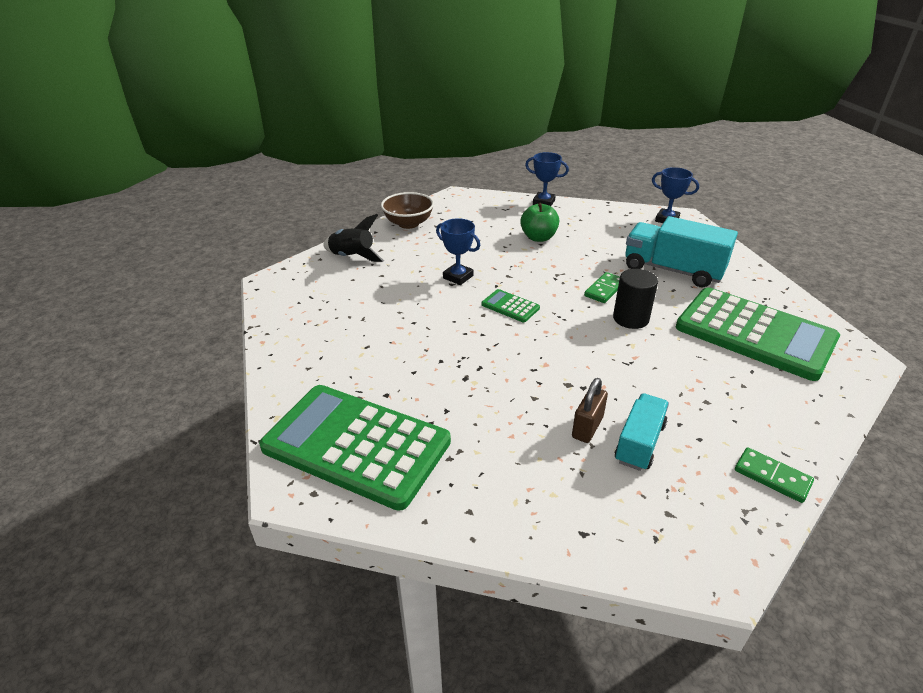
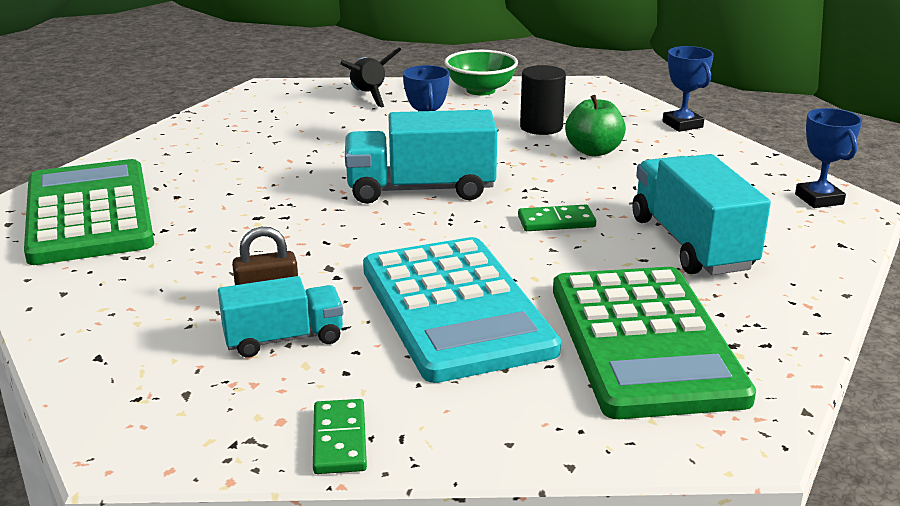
camera: 45 degrees right, 10 degrees down
brown bowl [381,192,434,229] -> green bowl [445,50,518,95]
green calculator [482,289,540,322] -> turquoise truck [345,110,497,204]
black cylinder [613,269,658,329] -> black cylinder moved to [520,65,566,135]
none -> turquoise calculator [363,237,561,383]

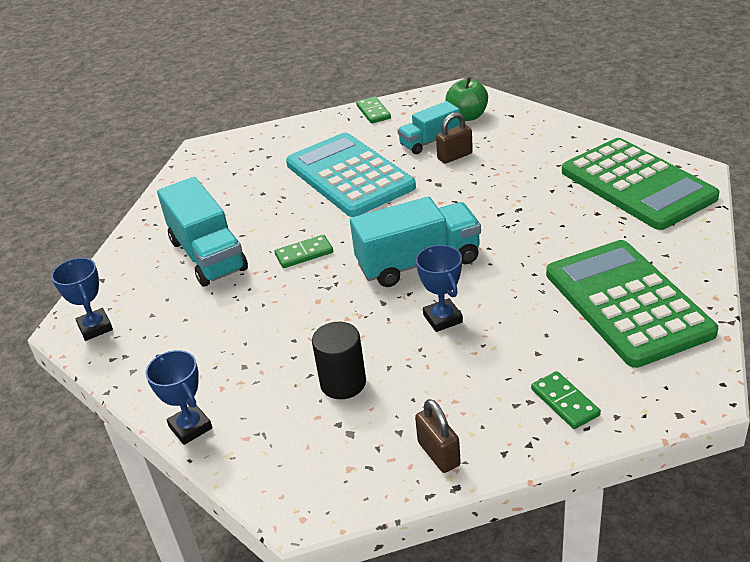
camera: 170 degrees right, 10 degrees up
black rocket [341,47,402,108] -> green domino [531,371,601,429]
green bowl [445,50,518,95] -> brown padlock [415,399,461,473]
green calculator [553,267,756,419] -> green calculator moved to [546,240,718,368]
green apple [565,95,626,156] -> green apple moved to [446,77,488,121]

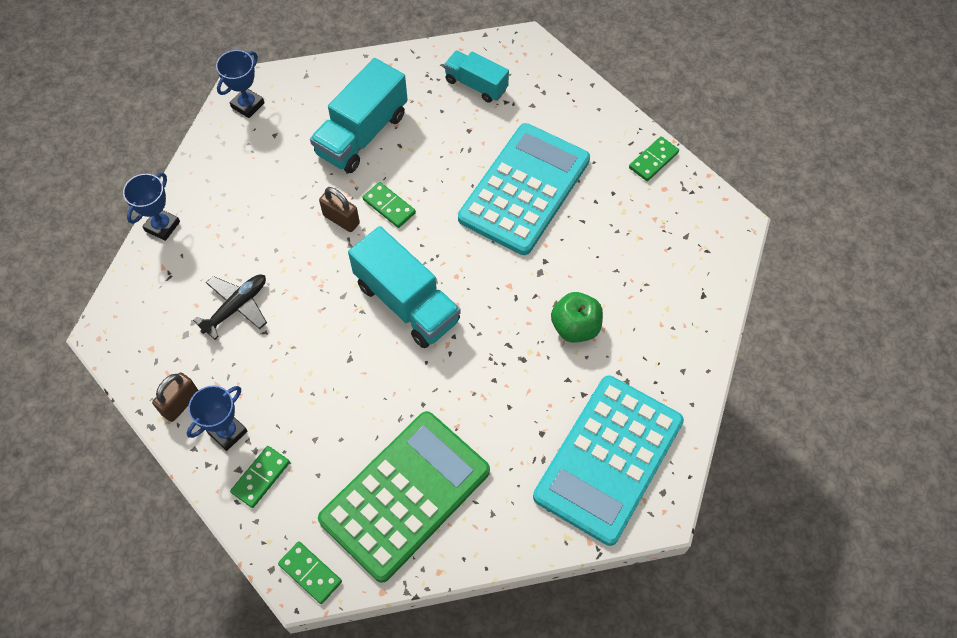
camera: 60 degrees right, 25 degrees up
black cylinder [312,322,366,399] -> black plane [193,274,267,339]
turquoise truck [397,101,460,154] -> turquoise truck moved to [444,51,509,103]
blue trophy [416,245,463,332] -> blue trophy moved to [187,385,248,451]
brown padlock [436,112,473,164] -> brown padlock moved to [319,187,360,232]
green apple [446,77,488,121] -> green apple moved to [551,292,603,343]
green calculator [562,138,720,230] -> turquoise calculator [533,376,684,546]
none -> green domino [278,541,342,604]

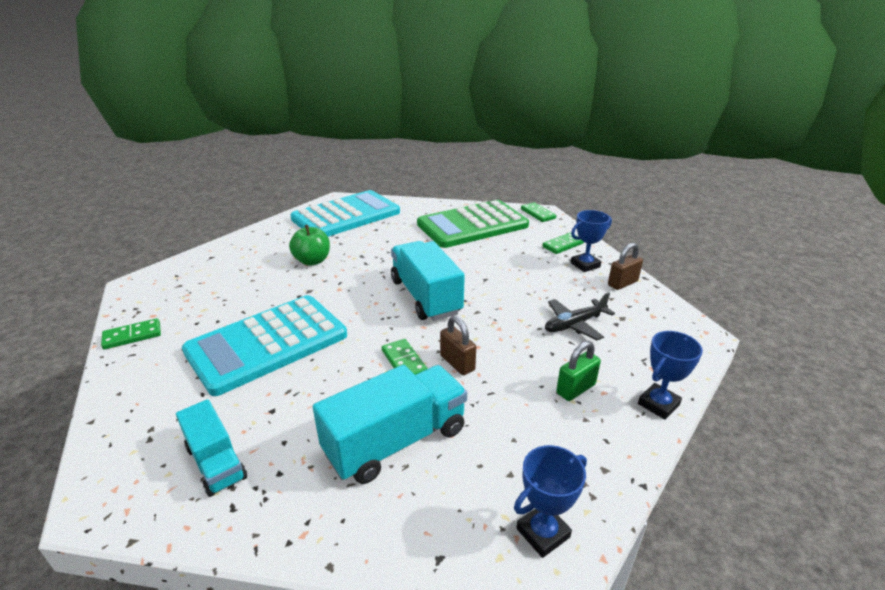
camera: 160 degrees left, 30 degrees down
none -> green padlock [556,341,601,401]

